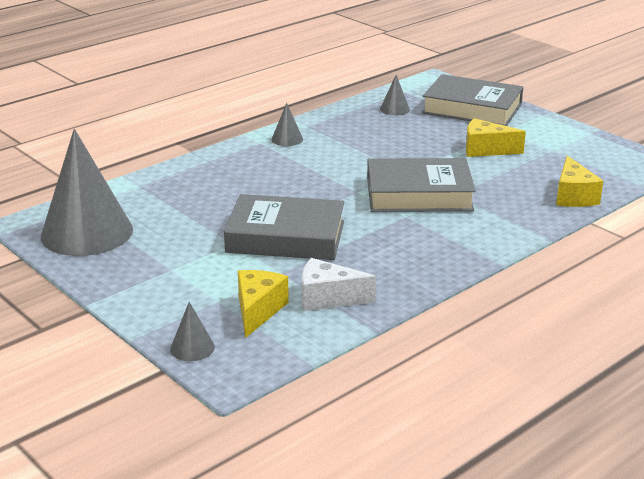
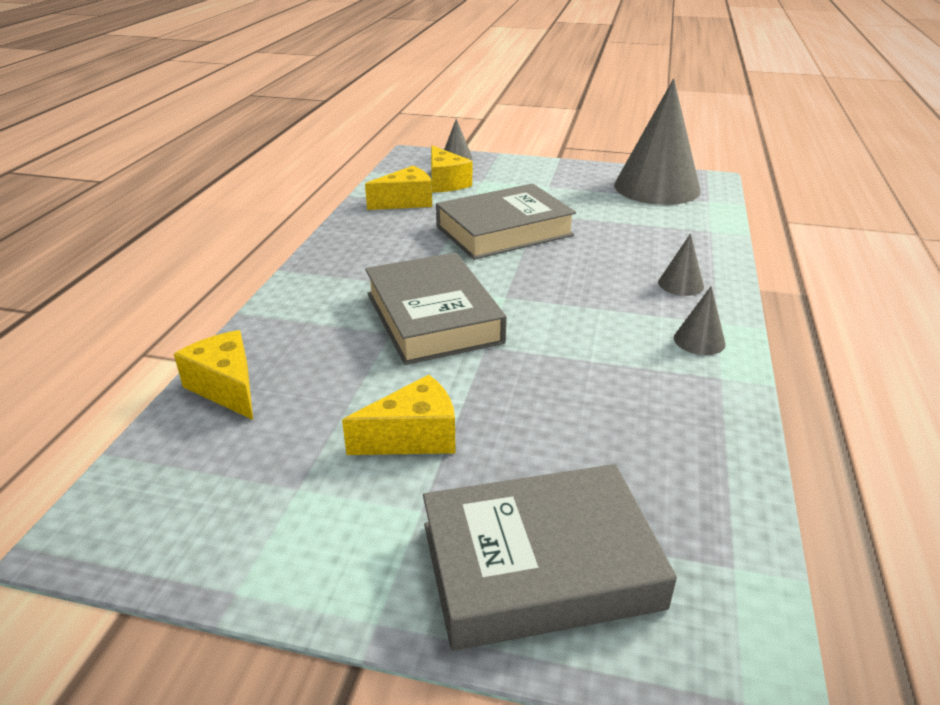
camera: 145 degrees right, 5 degrees up
white cheese [302,258,376,311] -> yellow cheese [365,166,432,210]
grey book [367,158,476,212] -> grey book turned 75 degrees counterclockwise [365,252,507,365]
grey cone [380,75,410,115] -> grey cone moved to [658,233,704,296]

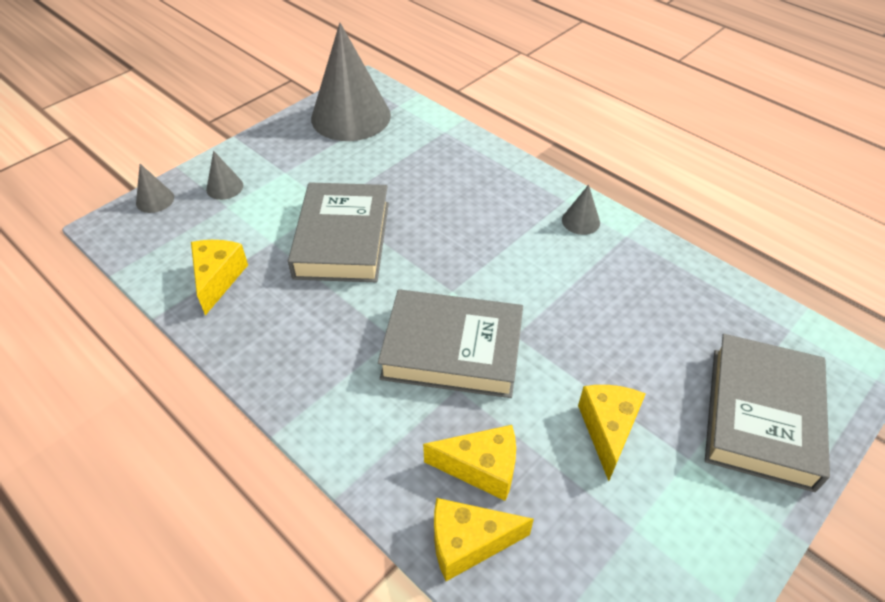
camera: 60 degrees left, 15 degrees up
yellow cheese [431,146,472,193] -> yellow cheese moved to [423,425,516,501]
grey cone [658,233,704,296] -> grey cone moved to [206,151,243,200]

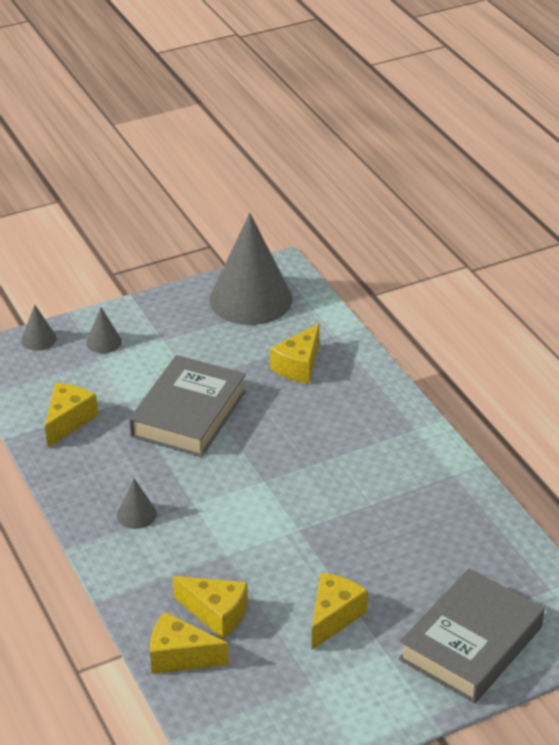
camera: 20 degrees right, 10 degrees down
grey book [378,289,523,398] -> none
grey cone [562,185,600,235] -> grey cone moved to [117,479,157,529]
none -> yellow cheese [270,323,320,384]

